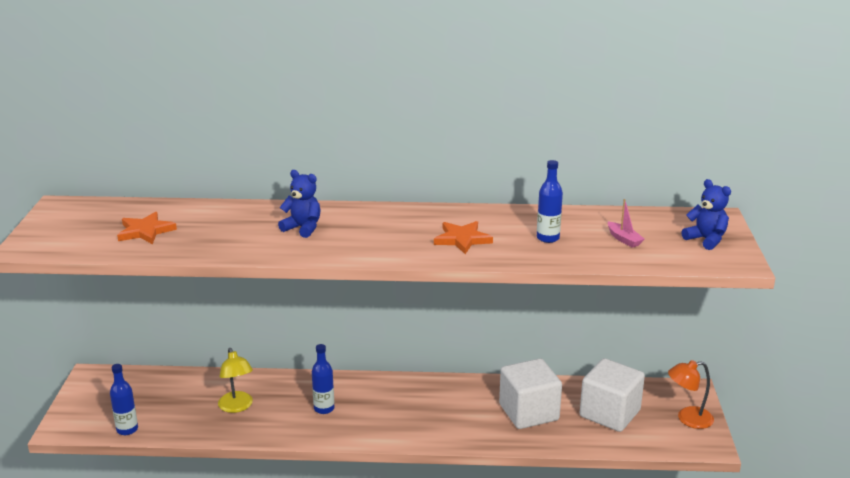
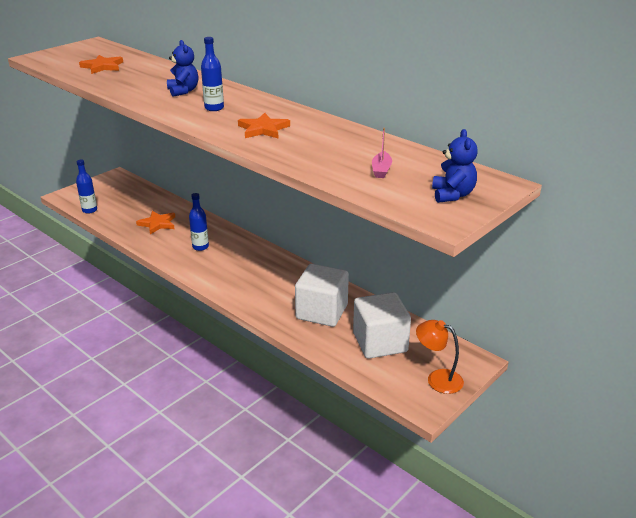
camera: 40 degrees right, 5 degrees up
yellow lamp [218,348,253,413] -> orange star [136,211,175,234]
blue bottle [537,160,563,243] -> blue bottle moved to [201,37,224,111]

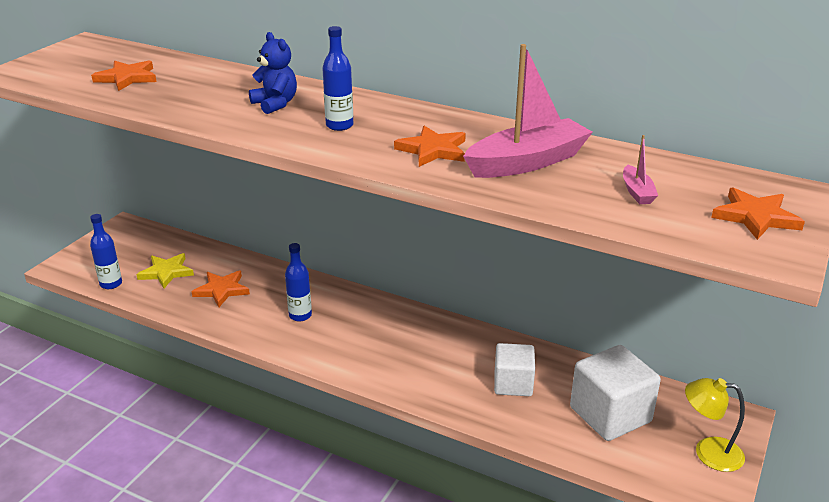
camera: 15 degrees left, 0 degrees up
white cube [295,264,349,327] -> white cube [494,343,535,396], size x0.65
orange lamp [416,320,464,394] -> yellow lamp [685,378,745,472]
blue teddy bear [432,129,478,203] -> orange star [711,187,805,240]
none -> yellow star [136,253,194,288]
none -> pink boat [463,44,593,178]

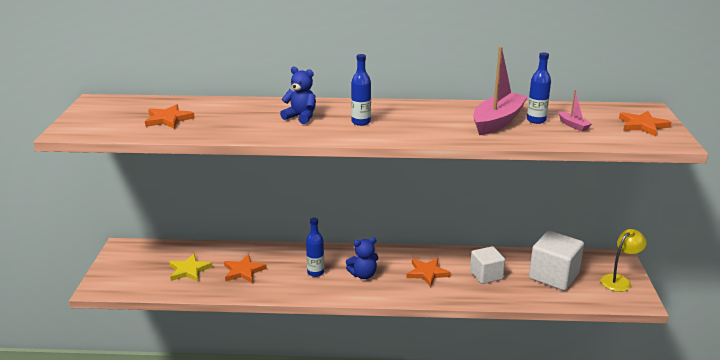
camera: 25 degrees left, 5 degrees down
blue bottle [90,214,122,289] -> blue bottle moved to [527,52,551,124]
orange star [394,126,466,167] -> orange star moved to [406,258,451,287]
yellow lamp [685,378,745,472] -> yellow lamp turned 150 degrees clockwise [600,229,647,292]
none -> blue teddy bear [346,237,378,279]

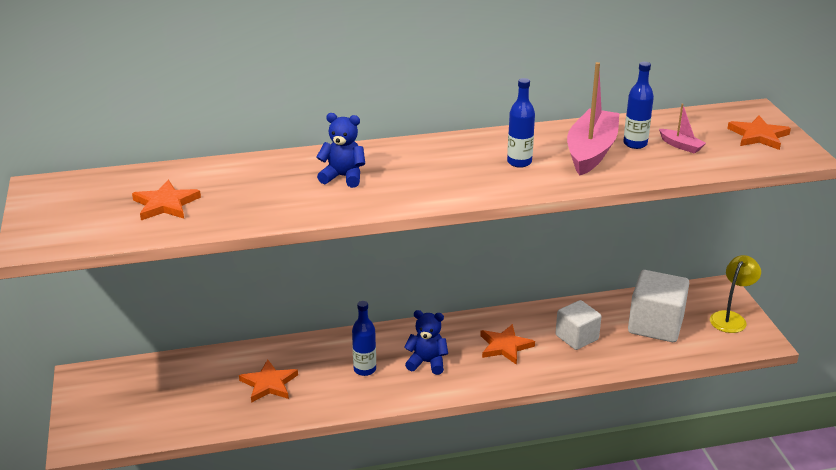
camera: 15 degrees left, 5 degrees up
yellow star [169,254,212,281] -> none
blue teddy bear [346,237,378,279] -> blue teddy bear turned 135 degrees counterclockwise [404,310,448,375]
blue bottle [351,54,371,126] -> blue bottle moved to [507,78,535,168]

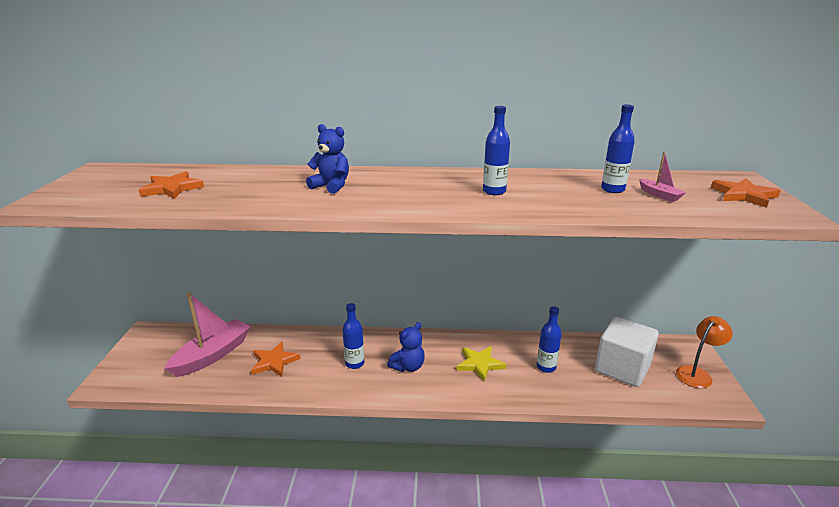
camera: 15 degrees right, 5 degrees down
blue teddy bear [404,310,448,375] -> blue teddy bear turned 105 degrees clockwise [387,322,425,372]
orange star [480,324,535,365] -> yellow star [456,346,506,381]
white cube [555,300,602,350] -> blue bottle [537,306,562,373]
pink boat [567,62,619,175] -> pink boat moved to [164,292,251,377]
yellow lamp [710,255,761,333] -> orange lamp [676,316,733,388]

